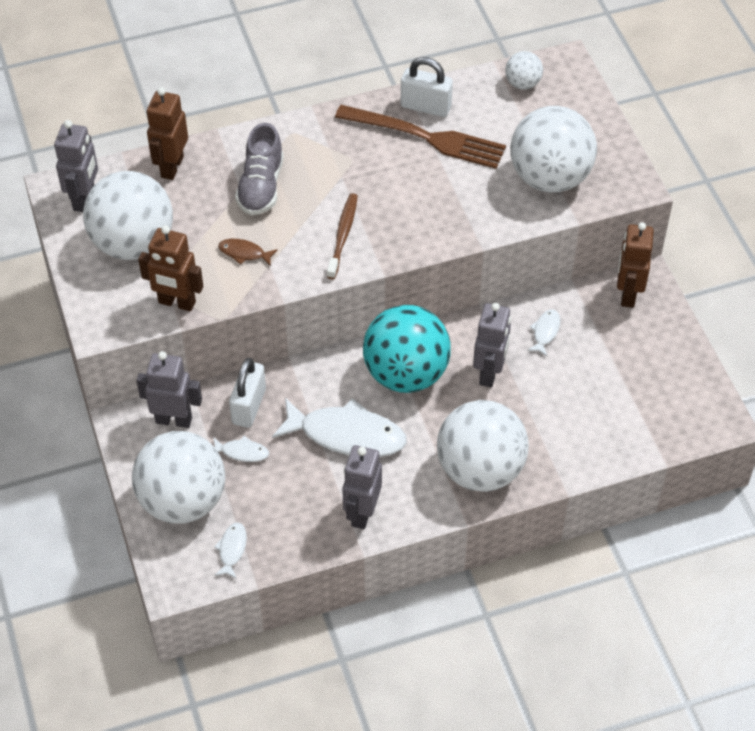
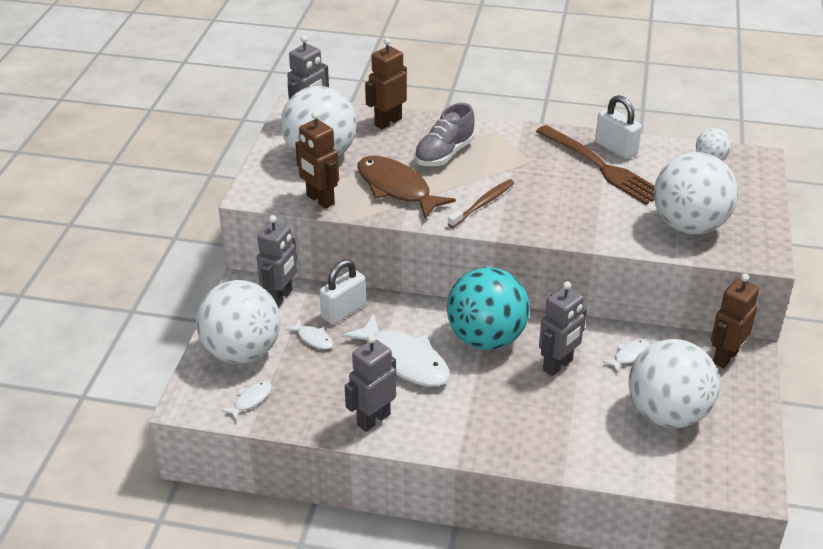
camera: 30 degrees right, 15 degrees down
grey robot [137,351,202,428] -> grey robot turned 75 degrees clockwise [257,215,297,308]
brown fish [218,239,277,266] -> brown fish [357,156,456,219], size x2.22
white ball [437,400,529,492] -> white ball moved to [629,339,720,428]

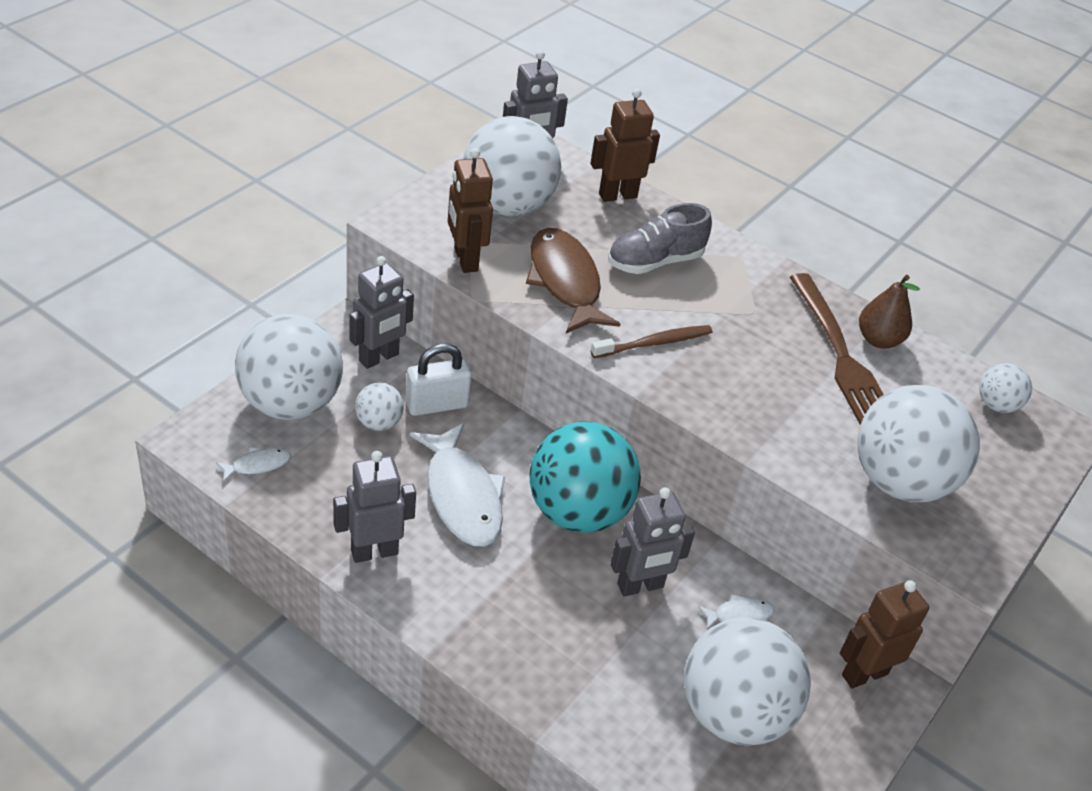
camera: 20 degrees right, 5 degrees up
white fish [285,320,333,349] -> white ball [355,383,404,431]
white padlock [595,95,642,159] -> brown pear [859,275,920,349]

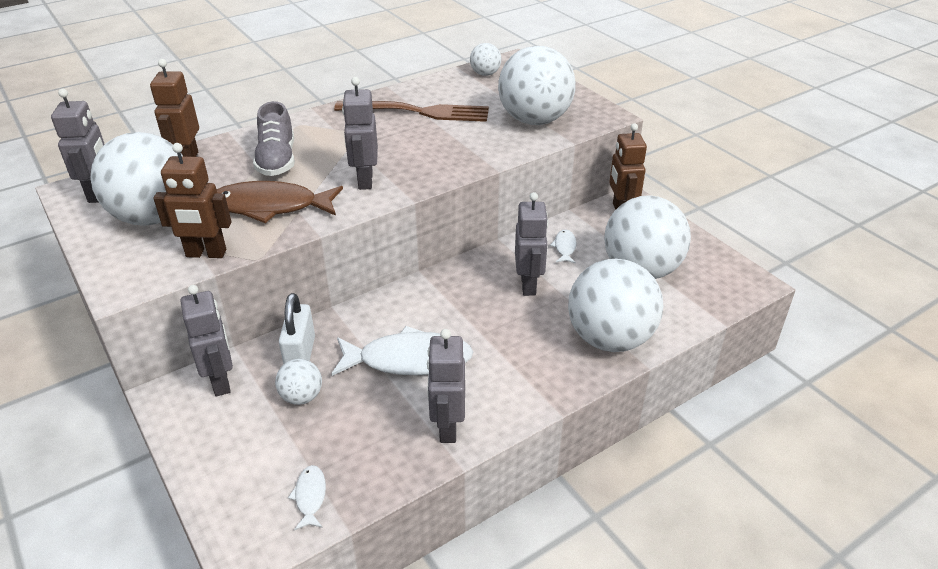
camera: 65 degrees left, 5 degrees down
white ball [235,314,343,420] -> white ball moved to [568,259,663,352]
turquoise ball [530,422,641,533] -> none
brown toothbrush [591,325,712,358] -> grey robot [342,77,378,190]
brown pear [859,275,920,349] -> none

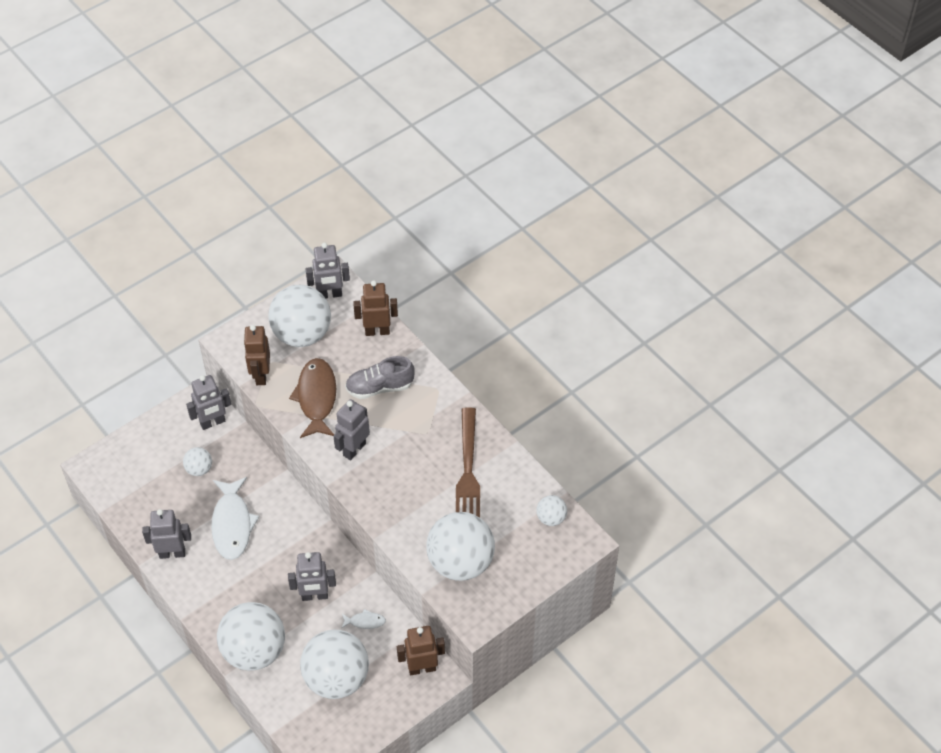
camera: 85 degrees right, 15 degrees up
white padlock [279,293,315,364] -> none
white fish [288,465,326,530] -> none
grey robot [342,77,378,190] -> grey robot turned 45 degrees counterclockwise [333,399,370,460]

